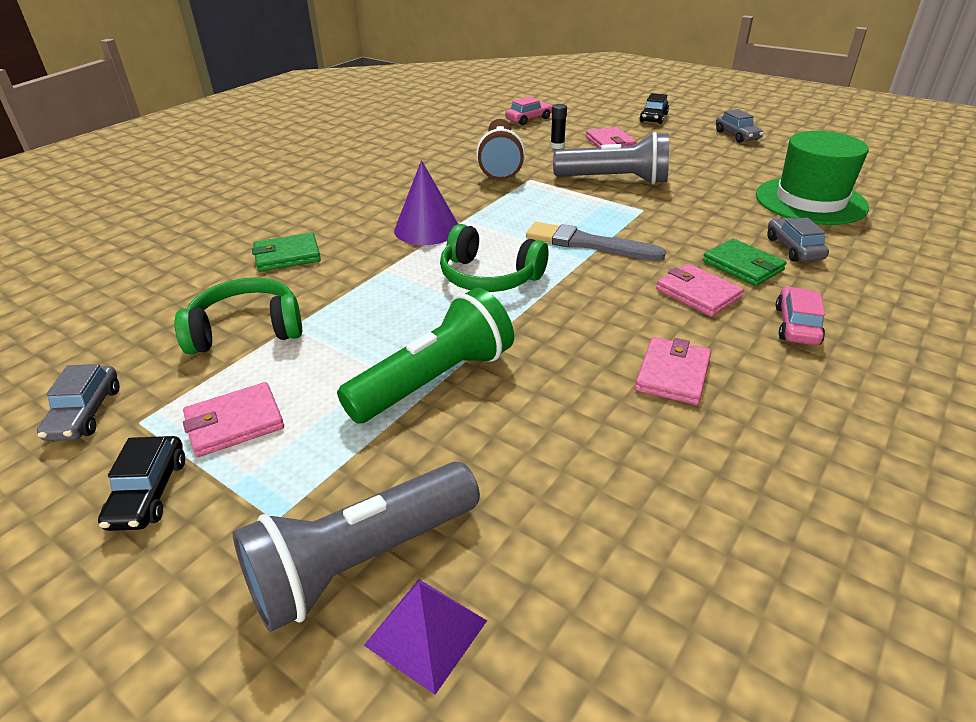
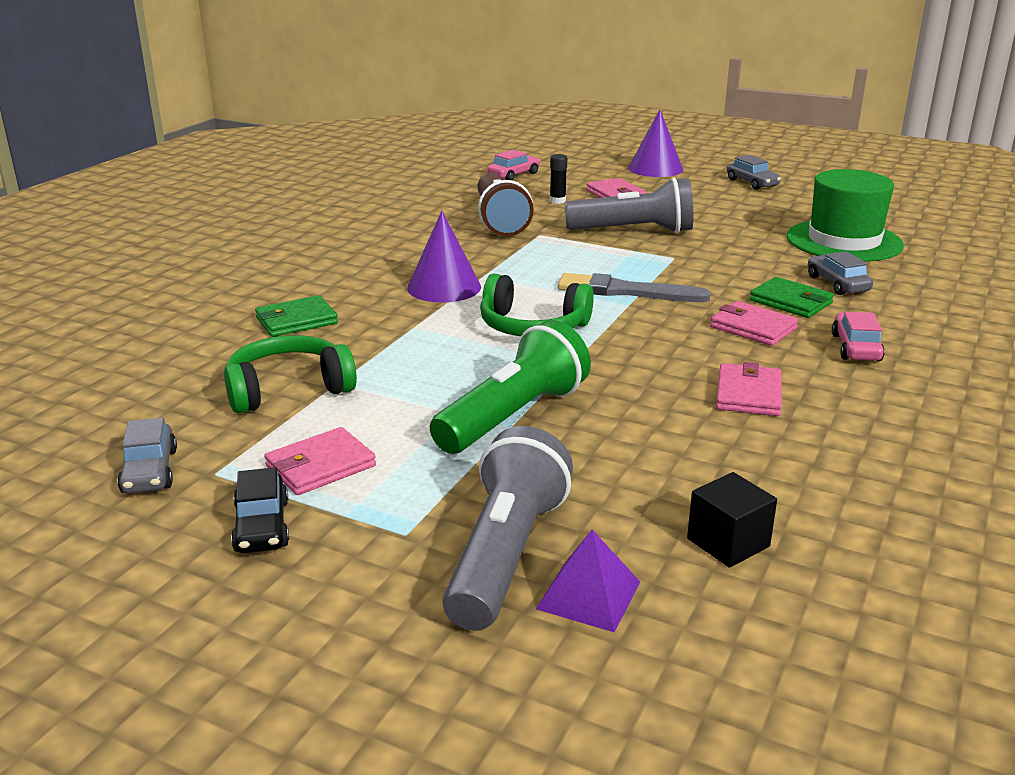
camera: 10 degrees left, 10 degrees down
grey flashlight [232,462,480,632] -> grey flashlight turned 150 degrees clockwise [442,426,573,631]
black car [639,93,669,124] -> purple cone [628,109,683,177]
none -> black cube [687,472,777,568]

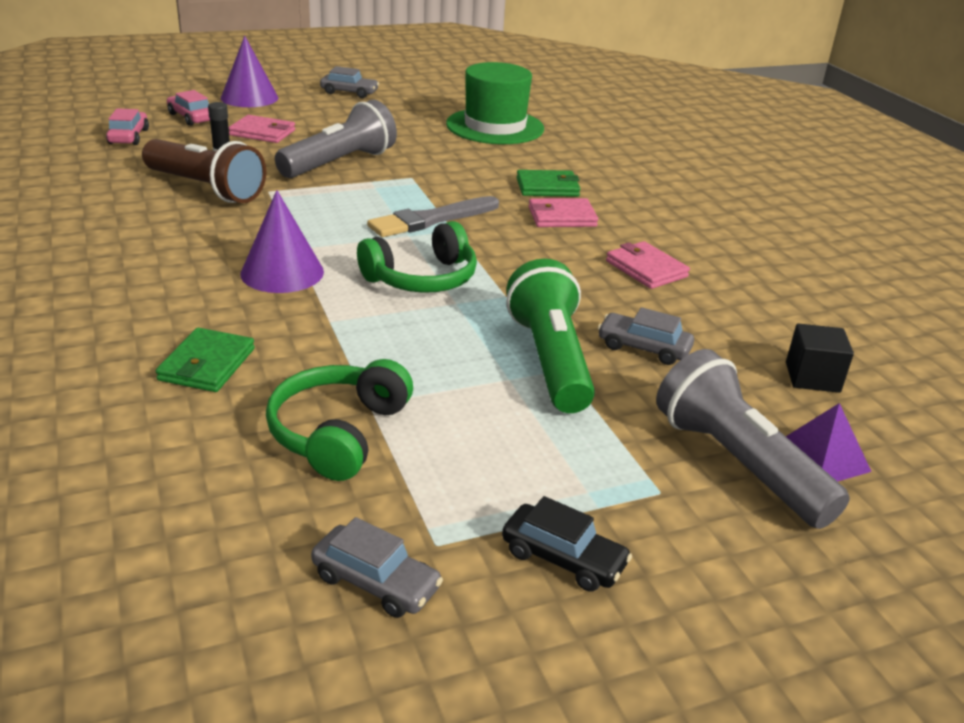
camera: 50 degrees left, 5 degrees up
pink wallet [264,427,376,495] -> none
grey car [808,251,873,295] -> grey car moved to [598,307,694,365]
pink car [832,312,885,361] -> pink car moved to [167,90,210,126]

